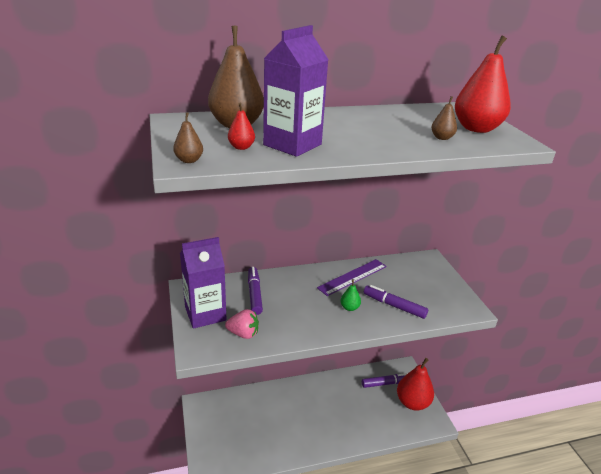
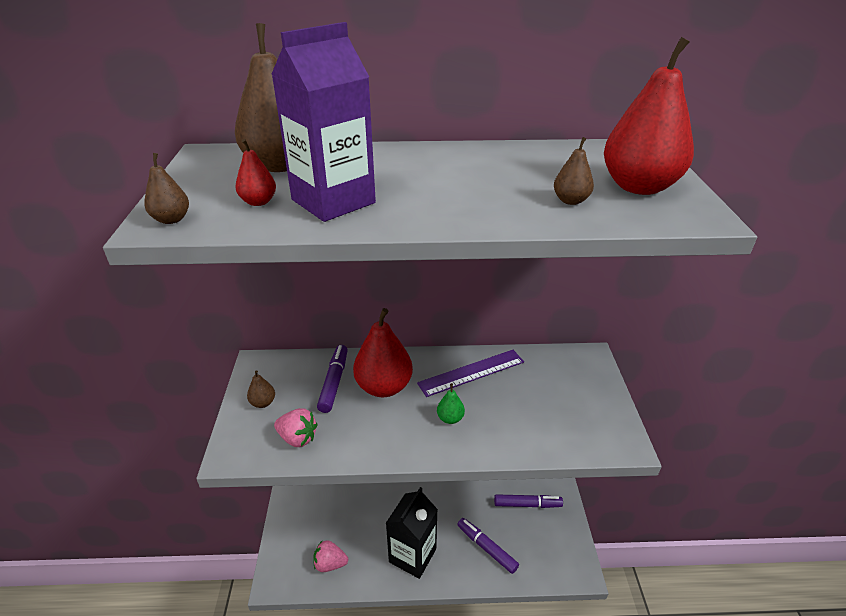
camera: 15 degrees right, 5 degrees up
purple carton [180,237,227,329] -> brown pear [247,370,275,408]
purple marker [364,285,428,319] -> purple marker moved to [457,518,519,574]
red pear [397,358,434,410] -> red pear moved to [353,308,413,397]
none -> pink strawberry [313,540,348,572]
none -> black carton [386,487,438,579]

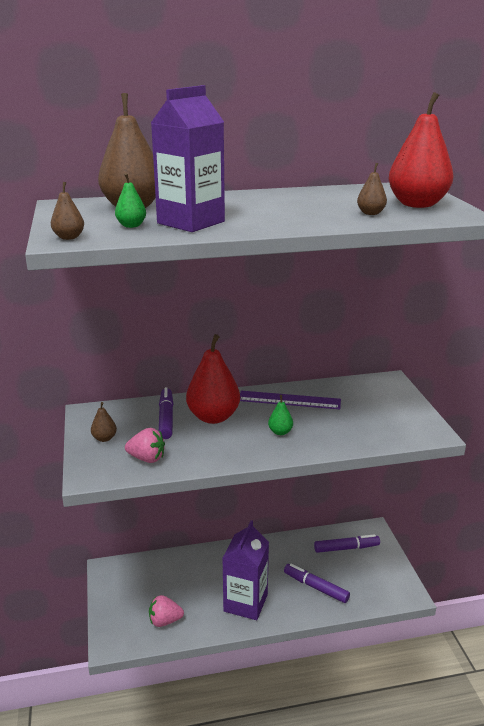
camera: 10 degrees left, 10 degrees down
red pear [236,139,276,206] -> green pear [115,173,146,228]
black carton [386,487,438,579] -> purple carton [222,520,269,620]
purple ruler [417,350,524,397] -> purple ruler turned 45 degrees clockwise [240,391,341,409]

